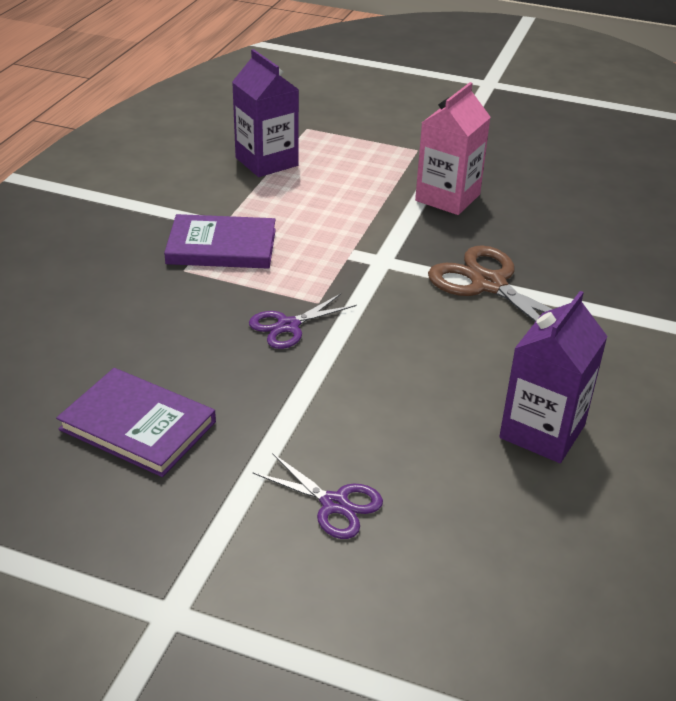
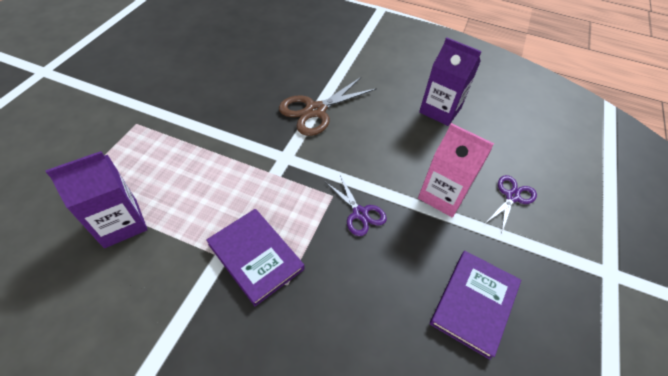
camera: 90 degrees left, 15 degrees up
purple book [164,214,276,269] -> purple book turned 45 degrees counterclockwise [206,209,304,306]
pink carton [415,82,491,215] -> pink carton moved to [418,123,494,217]

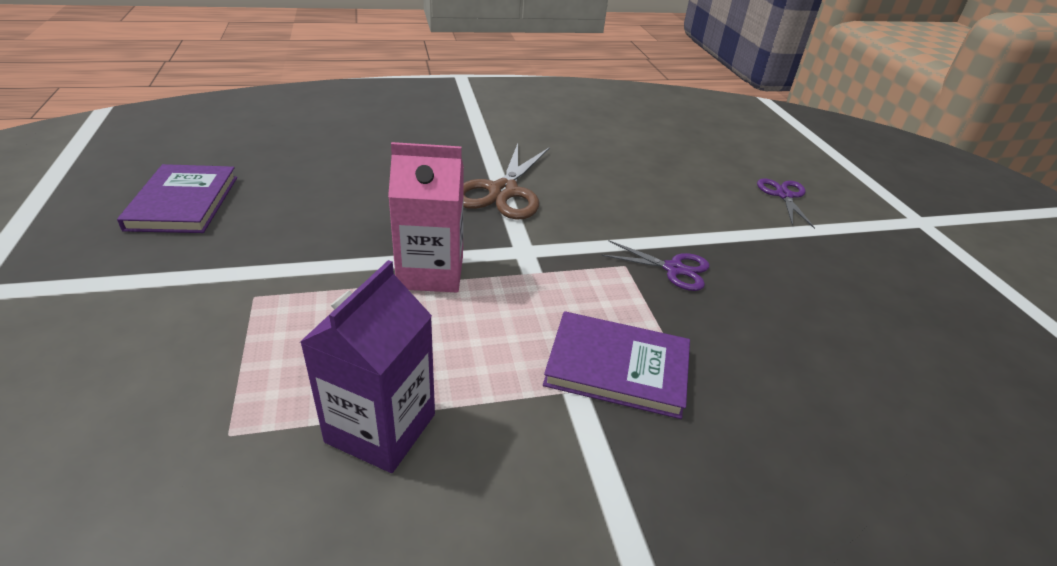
camera: 35 degrees left, 15 degrees down
pink carton [418,123,494,217] -> pink carton moved to [388,142,464,292]
purple carton [419,37,482,126] -> none
purple book [430,251,521,360] -> purple book moved to [117,164,237,233]

